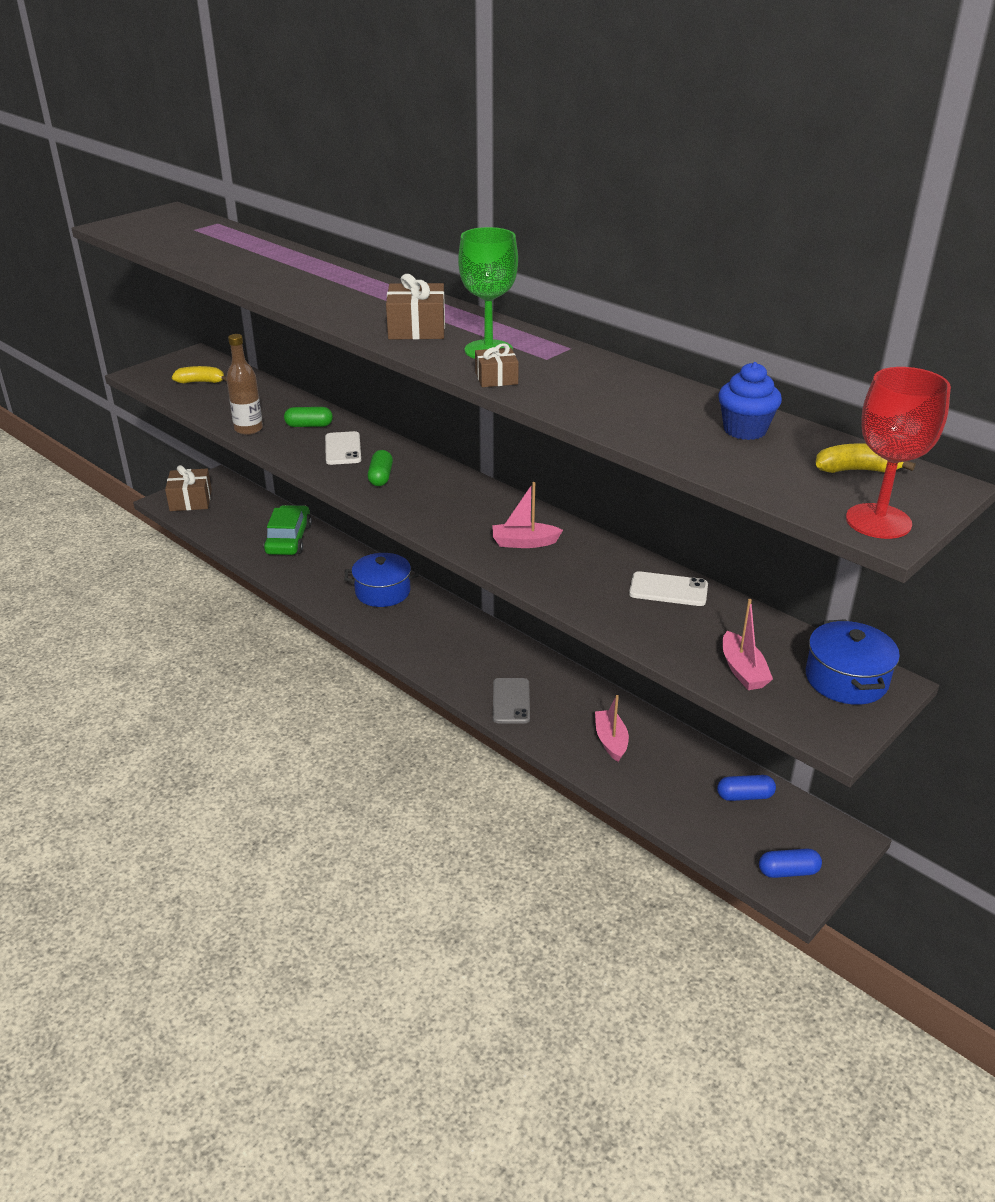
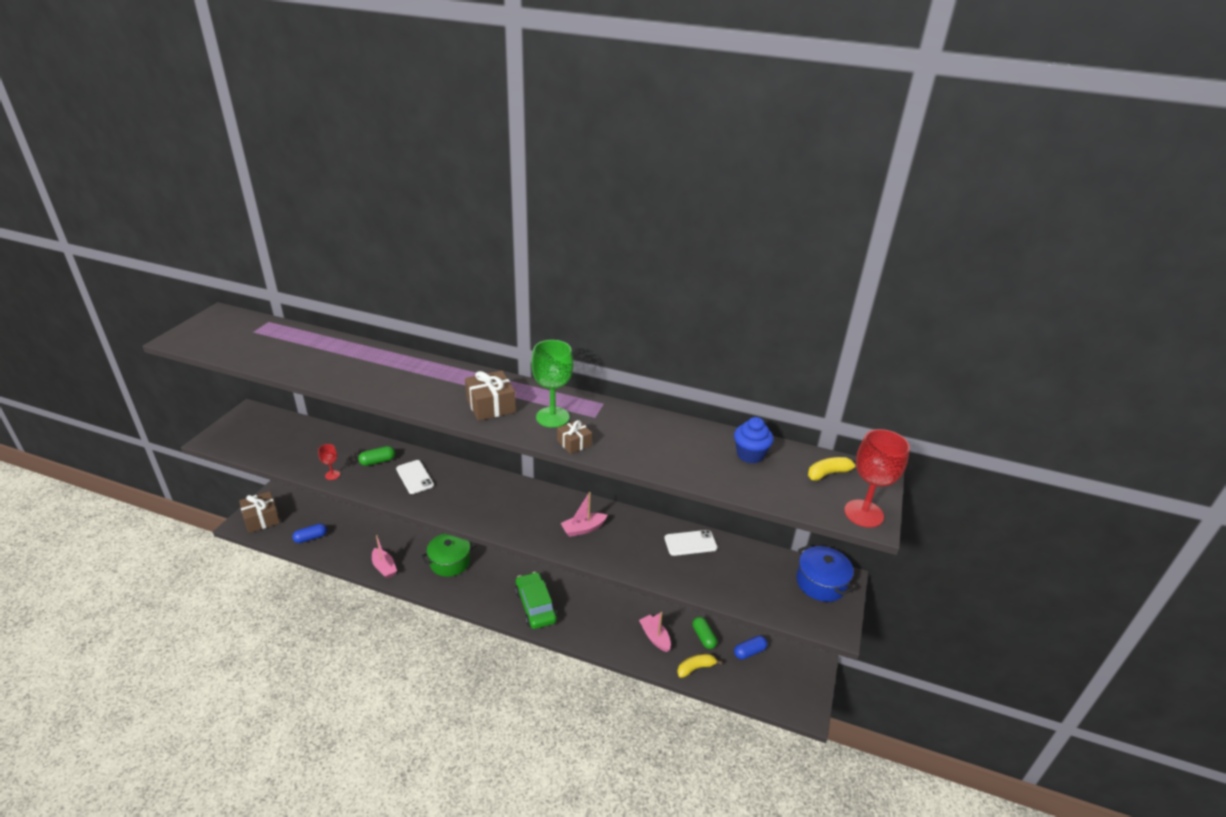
camera: 25 degrees left, 0 degrees up
yellow banana [172,366,227,383] -> yellow banana moved to [677,654,722,678]
brown bottle [226,334,263,435] -> red goblet [318,444,340,480]
green car [263,505,312,555] -> green car moved to [515,572,557,629]
blue pot [345,553,419,607] -> green pot [421,534,476,577]
green capsule [368,450,393,486] -> green capsule moved to [693,617,717,649]
grey phone [493,678,530,724] -> none
pink boat [722,599,773,690] -> pink boat moved to [372,535,397,578]
blue capsule [759,848,822,878] -> blue capsule moved to [292,523,327,543]

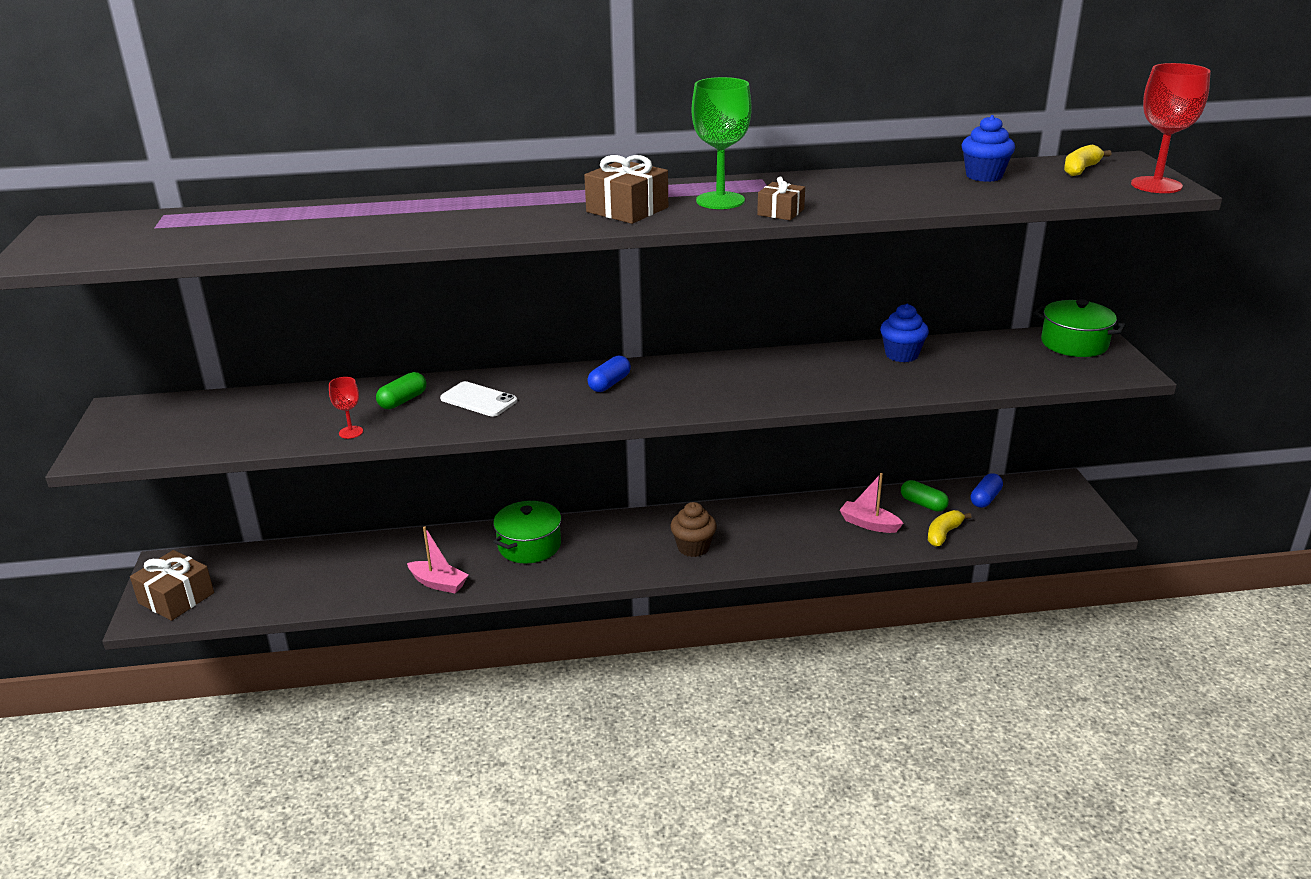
camera: 25 degrees left, 5 degrees down
blue capsule [292,523,327,543] -> blue capsule moved to [587,355,631,392]
green car [515,572,557,629] -> brown cupcake [670,502,717,557]
pink boat [561,492,608,537] -> none
white phone [664,530,718,556] -> blue cupcake [880,304,929,362]
blue pot [796,544,854,602] -> green pot [1033,299,1126,357]

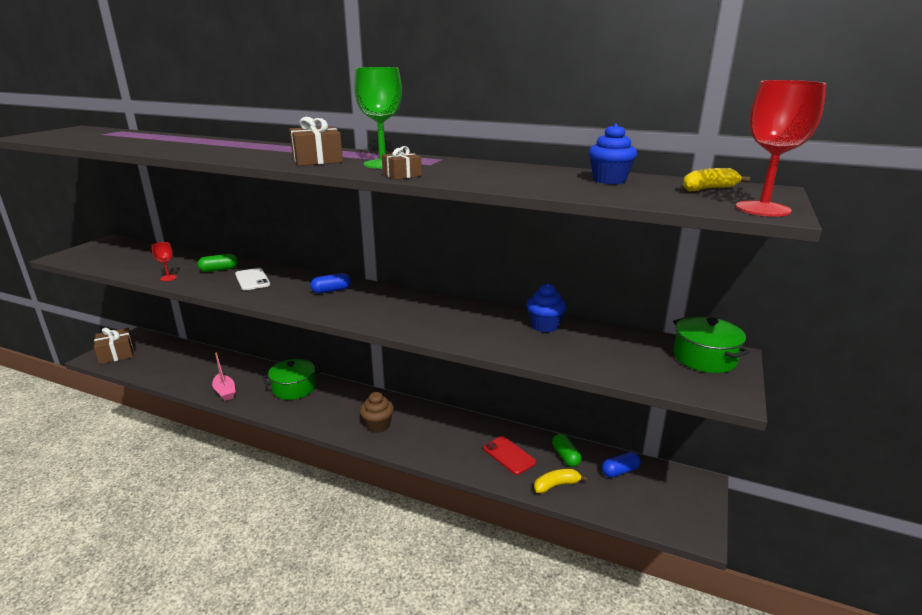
camera: 30 degrees right, 5 degrees down
pink boat [839,473,904,533] -> red phone [483,436,536,475]

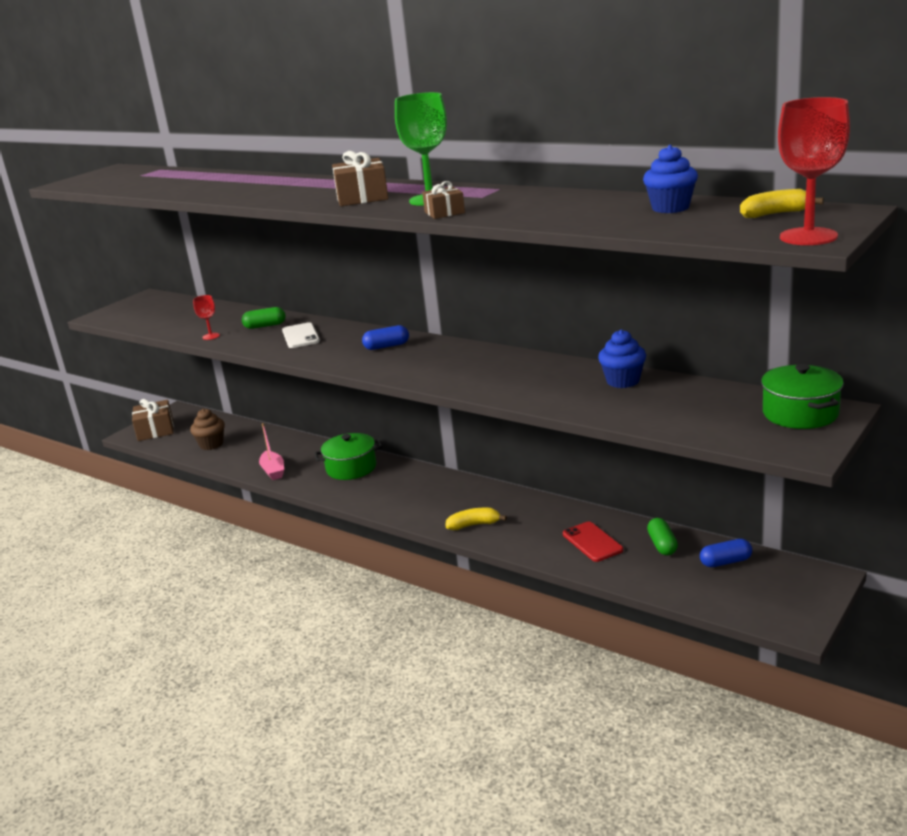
camera: 15 degrees right, 0 degrees up
brown cupcake [360,392,394,433] -> brown cupcake moved to [190,409,225,450]
yellow banana [534,469,588,493] -> yellow banana moved to [446,508,507,530]

